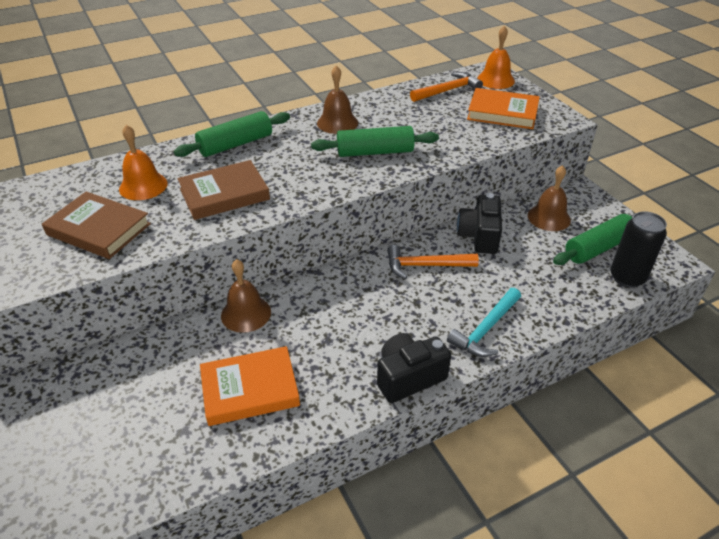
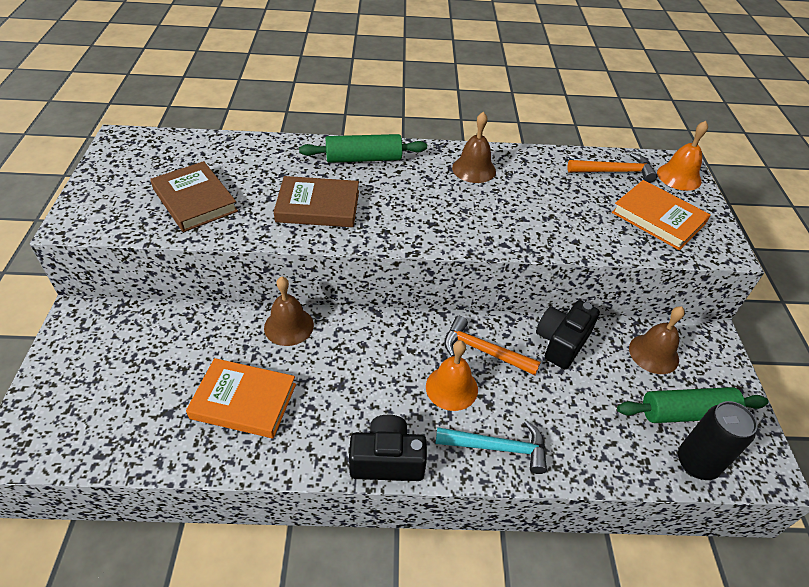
camera: 25 degrees right, 5 degrees up
orange bell [119,125,167,200] -> orange bell moved to [426,340,478,411]
green rolling pin [311,126,439,157] -> none
turquoise hammer [447,288,521,357] -> turquoise hammer turned 150 degrees counterclockwise [436,421,547,474]

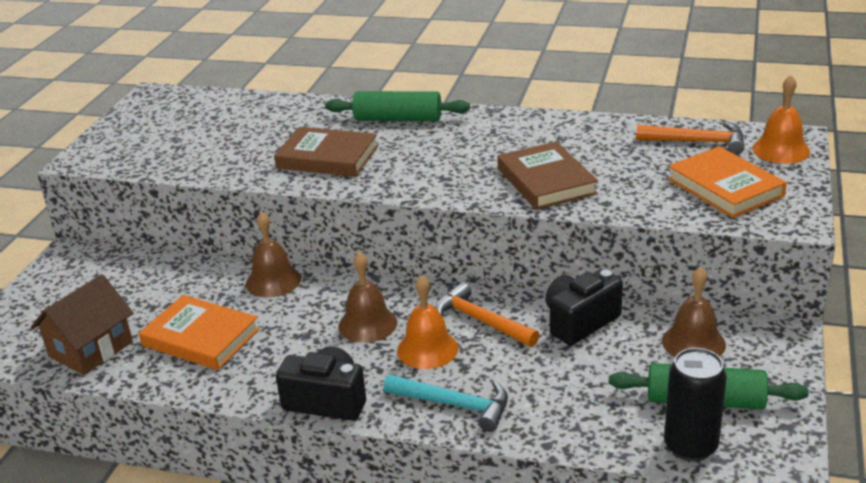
camera: 20 degrees right, 15 degrees down
brown book [150,161,238,232] -> brown book moved to [497,141,598,210]
brown bell [452,112,496,183] -> brown bell moved to [338,252,397,343]
none -> brown house [31,274,133,375]

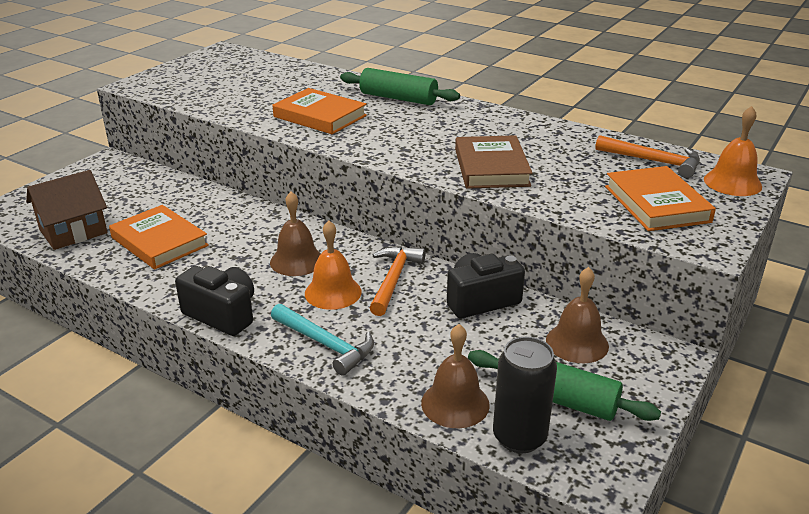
camera: 15 degrees right, 0 degrees up
brown bell [246,212,301,298] -> brown bell moved to [421,324,490,428]
brown book [274,127,378,177] -> orange book [273,88,367,134]
orange hammer [435,282,540,347] -> orange hammer turned 45 degrees clockwise [370,246,426,316]

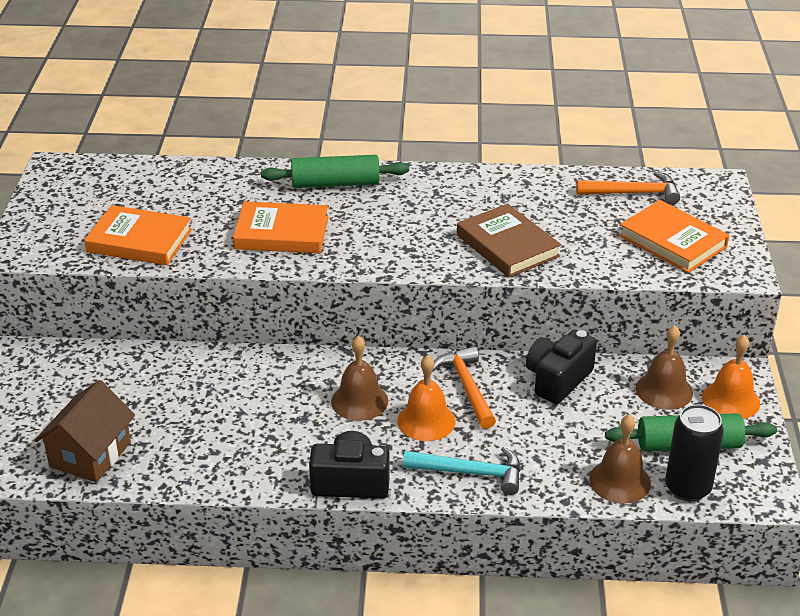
camera: 30 degrees left, 5 degrees up
orange book [109,205,209,269] -> orange book moved to [84,205,192,265]
orange bell [704,106,762,196] -> orange bell moved to [702,335,760,419]

